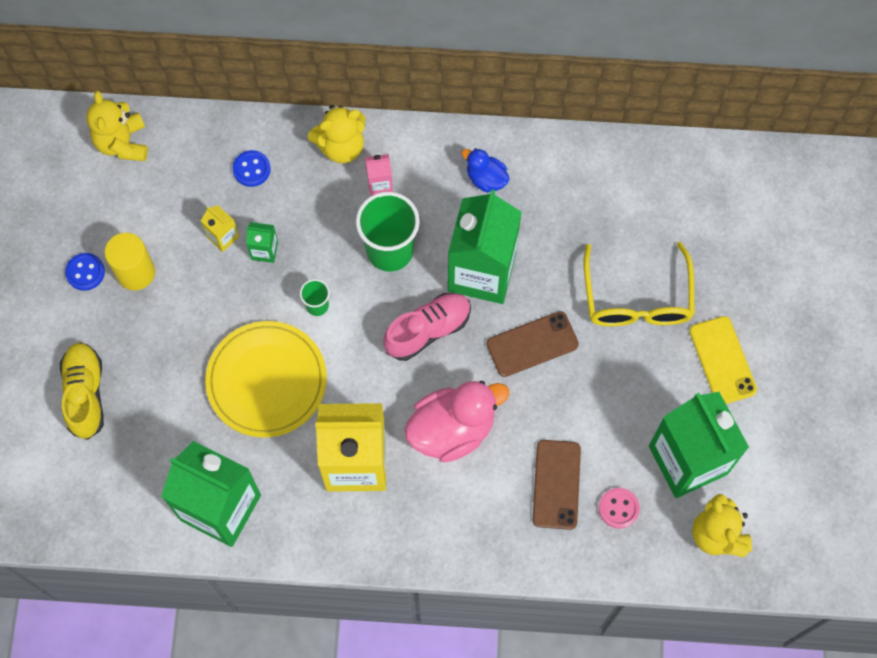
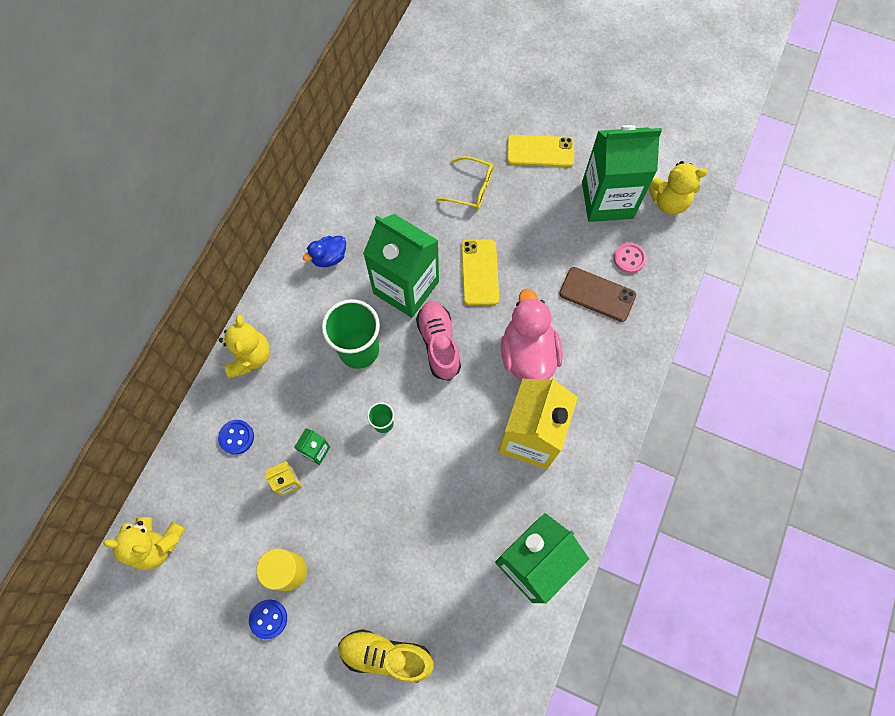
camera: 70 degrees left, 0 degrees up
yellow plate [205,321,327,437] -> none
pink carton [365,154,393,196] -> none
brown phone [486,311,579,377] -> yellow phone [461,239,499,306]
yellow glasses [584,242,695,326] -> yellow glasses [437,156,493,209], size x0.63

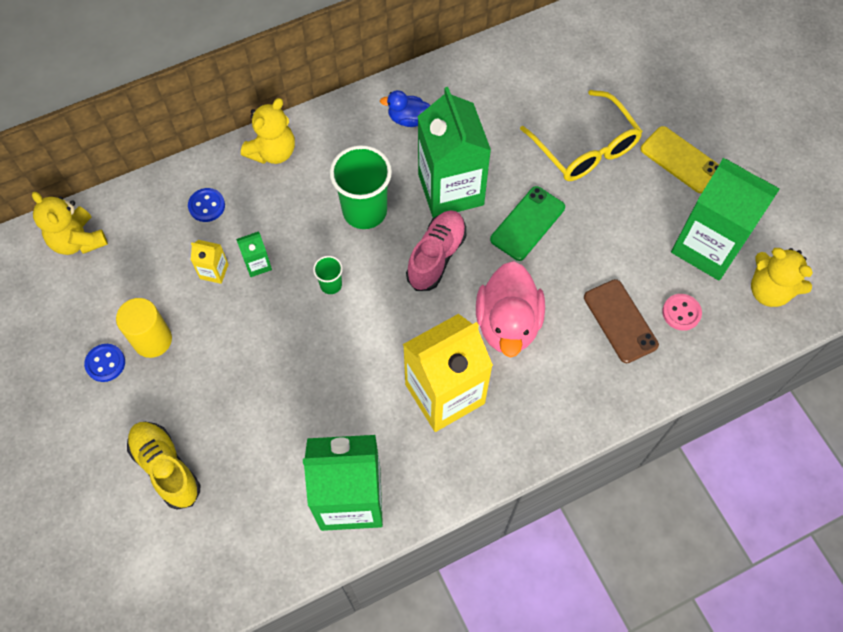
camera: 40 degrees right, 5 degrees down
yellow glasses [437,156,493,209] -> yellow glasses [520,90,643,181], size x1.60
yellow phone [461,239,499,306] -> green phone [490,186,565,261]
pink duck [501,289,563,380] -> pink duck turned 150 degrees clockwise [476,261,545,357]

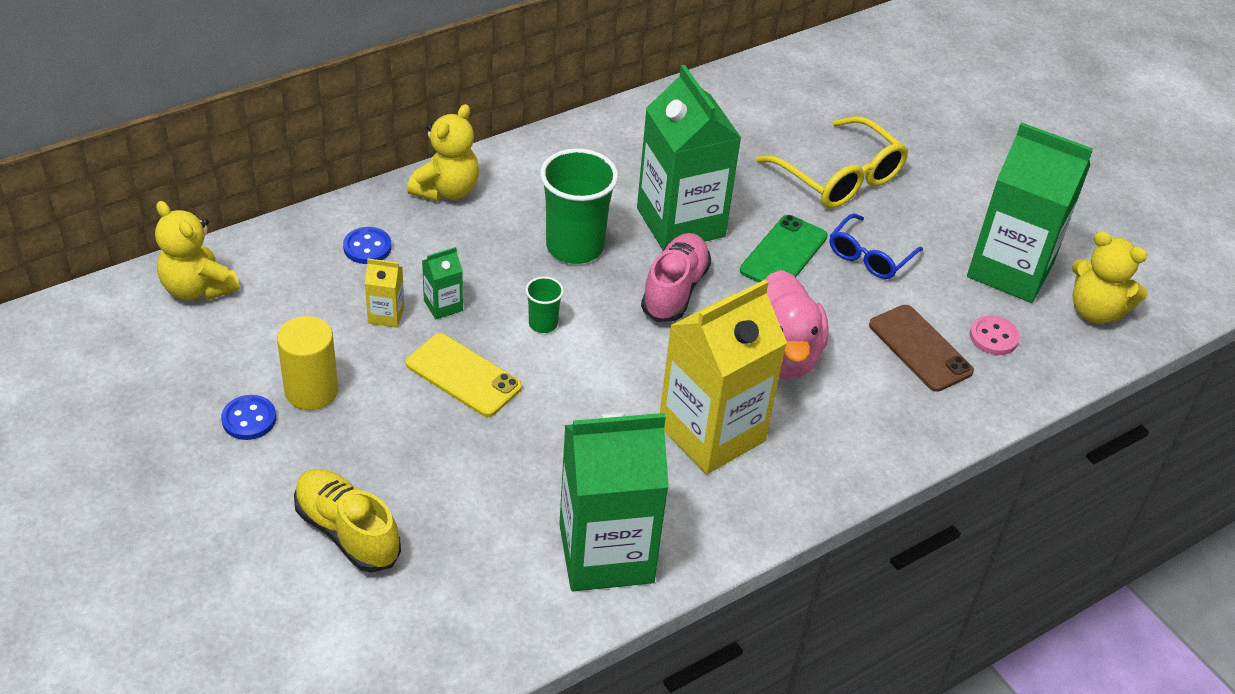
camera: 10 degrees left, 20 degrees down
blue duck [380,90,431,127] -> none
yellow phone [640,126,719,193] -> yellow phone moved to [406,333,522,417]
none -> blue glasses [830,213,923,279]

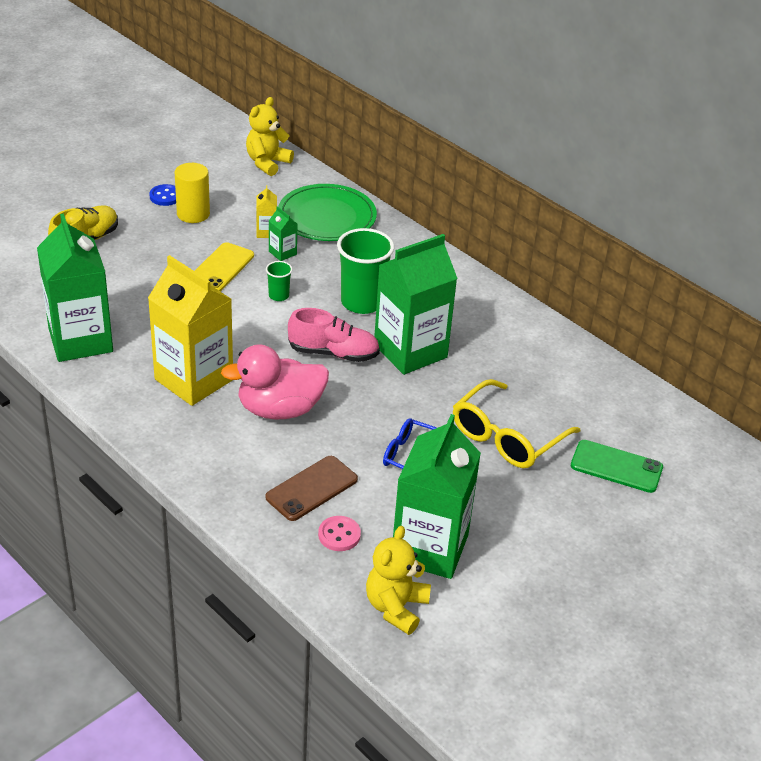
camera: 80 degrees right, 5 degrees down
blue button [343,227,391,264] -> green plate [278,184,377,241]
yellow teddy bear [407,104,479,201] -> none
green phone [740,215,828,283] -> green phone moved to [571,440,663,493]

